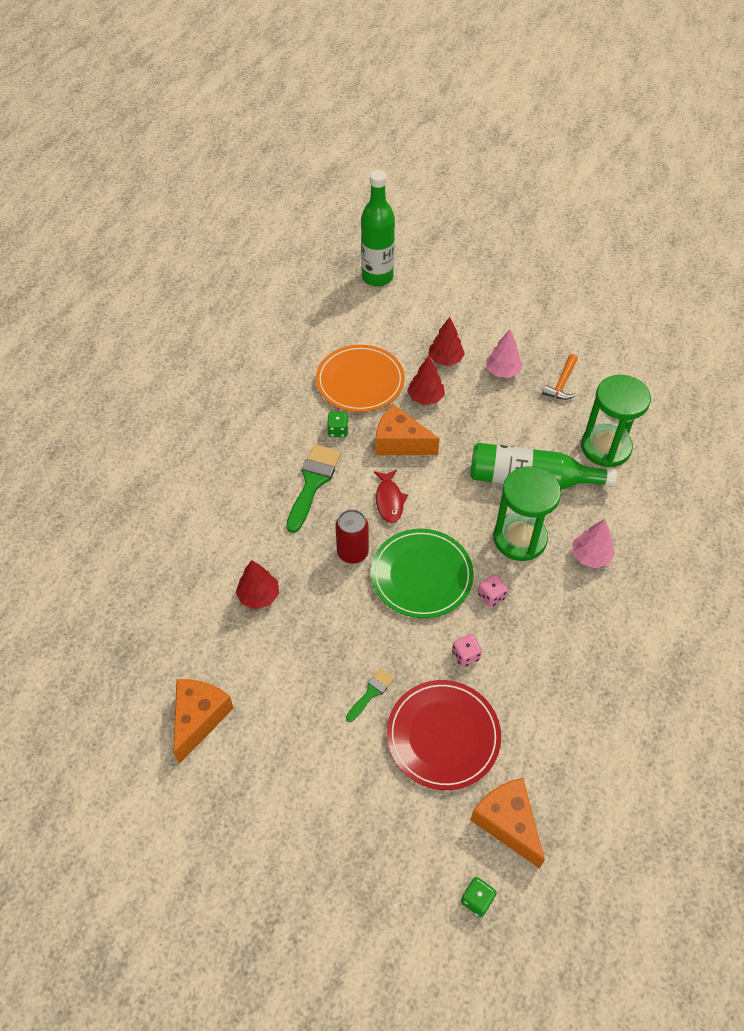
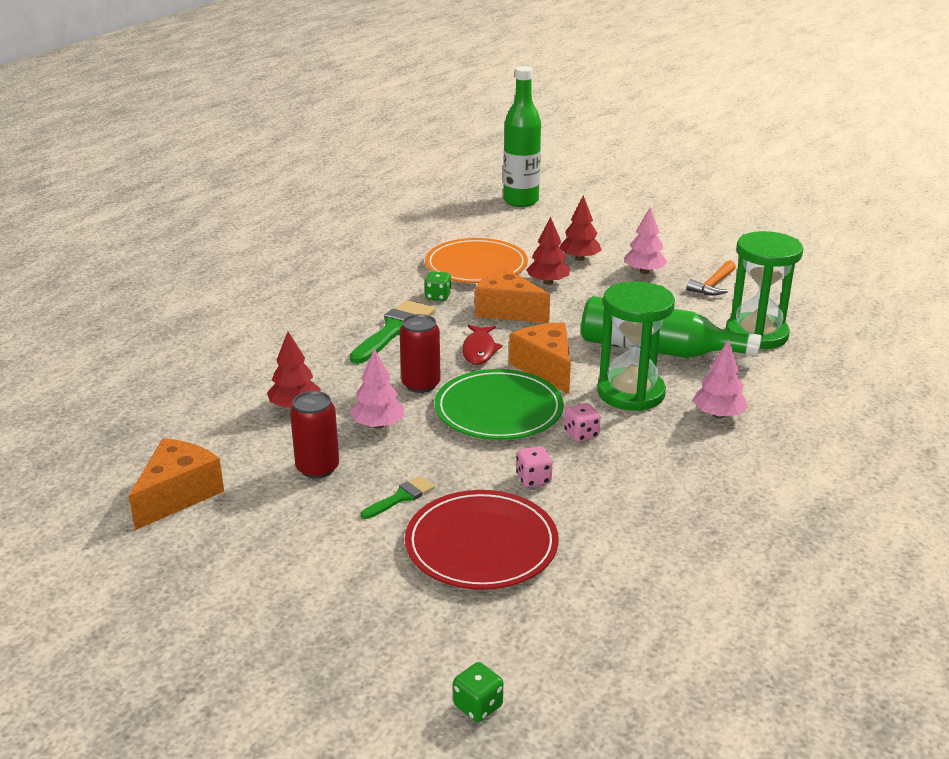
camera: 10 degrees right, 25 degrees down
orange cheese [470,778,545,869] -> orange cheese moved to [509,323,571,394]
none -> red can [290,391,339,479]
none -> pink tree [350,348,404,429]

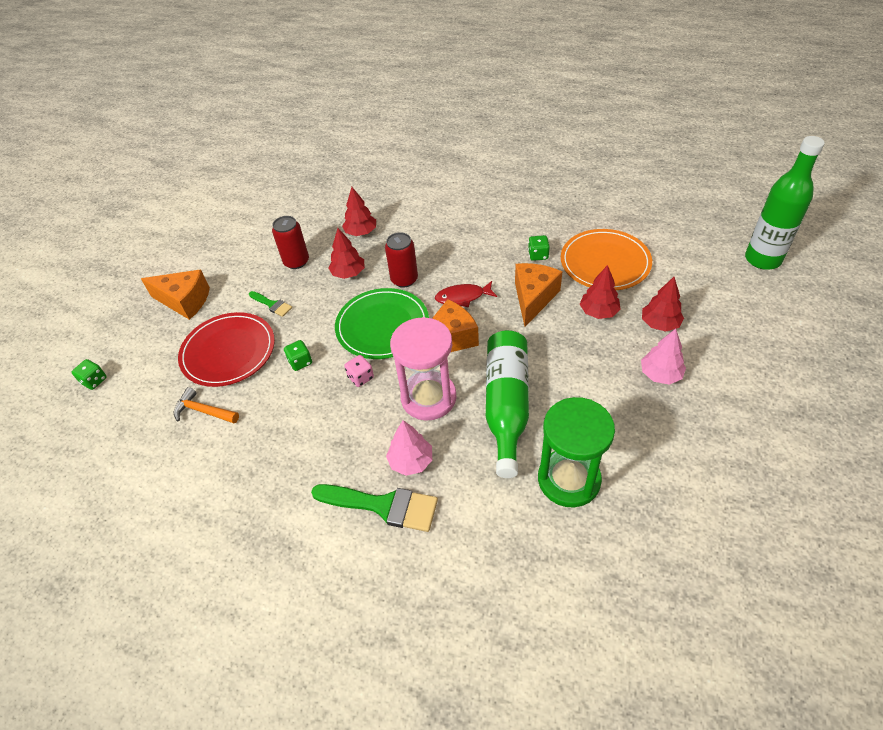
camera: 80 degrees right, 20 degrees up
orange cheese [129,438,224,530] -> orange cheese moved to [141,270,210,320]
green brush [350,300,435,364] -> green brush moved to [311,484,438,532]
pink tree [350,348,404,429] -> red tree [329,228,365,279]
pink dice [516,446,553,487] -> green dice [284,340,312,371]
green hourglass [597,281,675,411] -> pink hourglass [390,317,457,421]
orange hammer [687,260,736,295] -> orange hammer moved to [173,387,239,424]

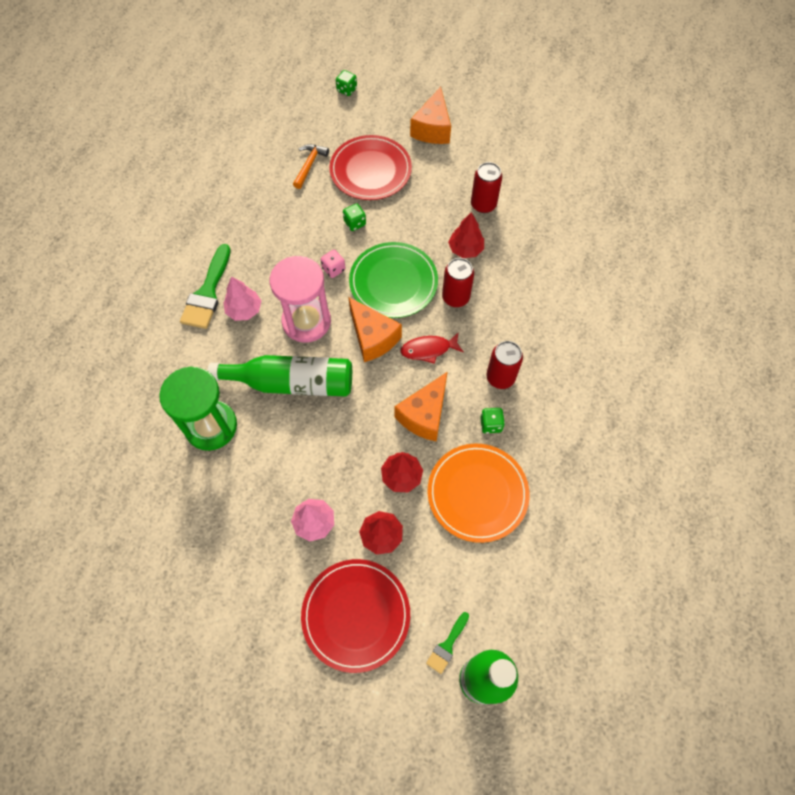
camera: 85 degrees right, 15 degrees up
green brush [249,291,292,317] -> green brush moved to [426,612,469,674]
red tree [342,187,376,236] -> none
red fish [435,281,497,307] -> red fish turned 90 degrees counterclockwise [401,332,463,364]
orange cheese [515,263,562,327] -> orange cheese turned 105 degrees clockwise [395,372,447,442]
none -> red plate [301,559,410,673]
none -> red can [486,341,523,389]

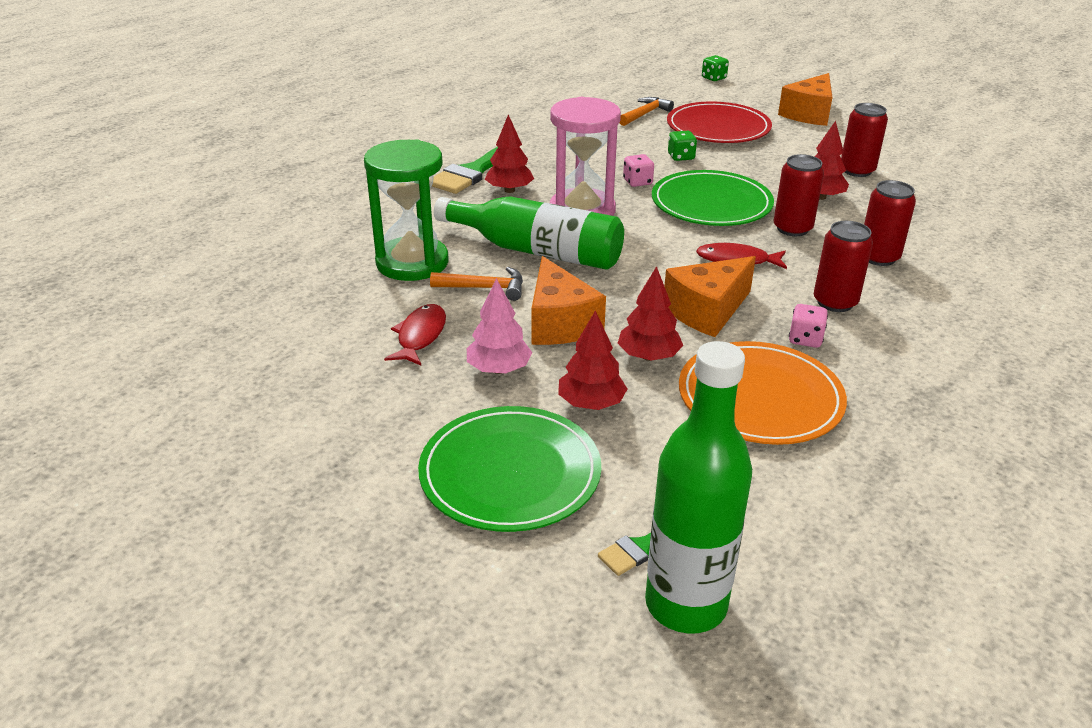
camera: 20 degrees right, 30 degrees down
pink tree [223,276,261,321] -> red tree [485,115,534,193]
red plate [301,559,410,673] -> green plate [418,406,601,532]
orange cheese [348,297,402,362] -> orange cheese moved to [531,256,606,345]
green dice [480,408,505,433] -> pink dice [789,304,828,348]
none -> red fish [384,304,446,365]
none -> orange hammer [430,267,523,301]
none -> red can [864,180,916,266]

